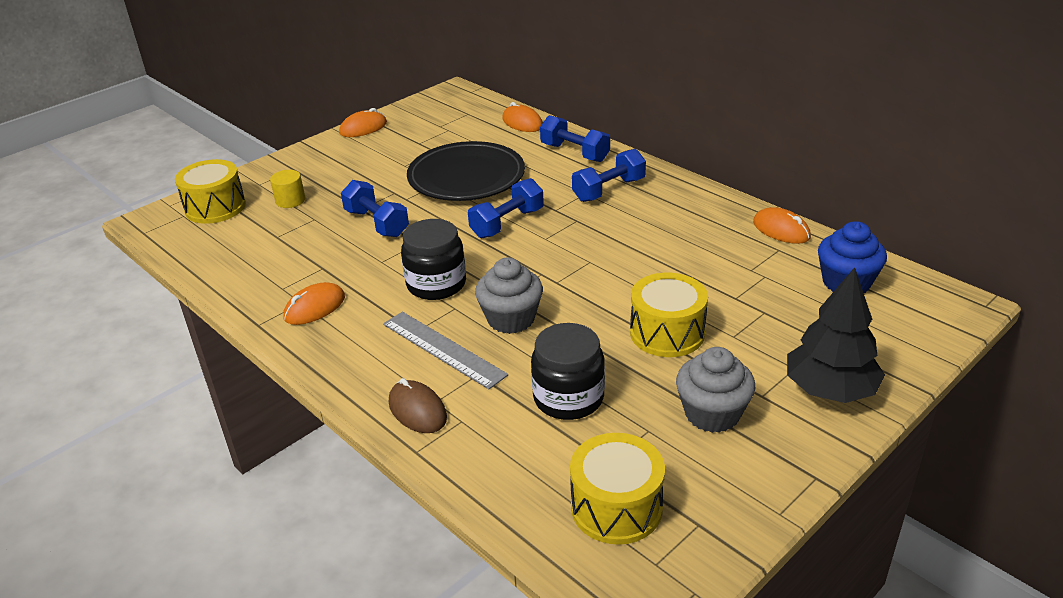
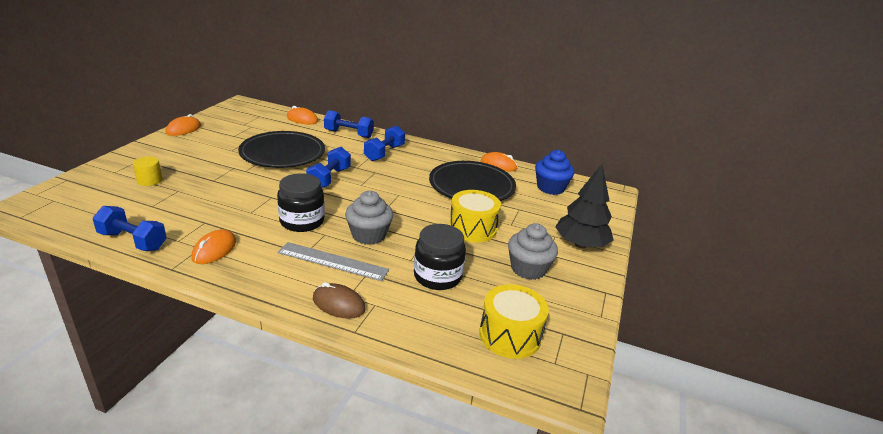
camera: 30 degrees left, 5 degrees down
yellow drum [175,159,246,224] -> none
blue dumbbell [341,180,409,237] -> blue dumbbell moved to [93,206,167,251]
none -> black plate [429,161,516,201]

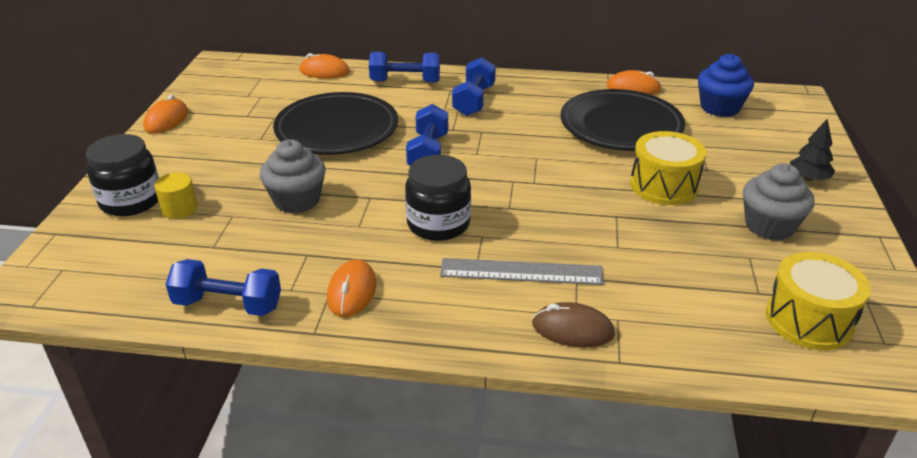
camera: 10 degrees left, 5 degrees up
grey cupcake [345,191,393,245] -> grey cupcake moved to [260,140,326,214]
black jar [414,224,466,290] -> black jar moved to [86,134,159,216]
black tree [555,164,613,248] -> black tree [790,119,835,181], size x0.56

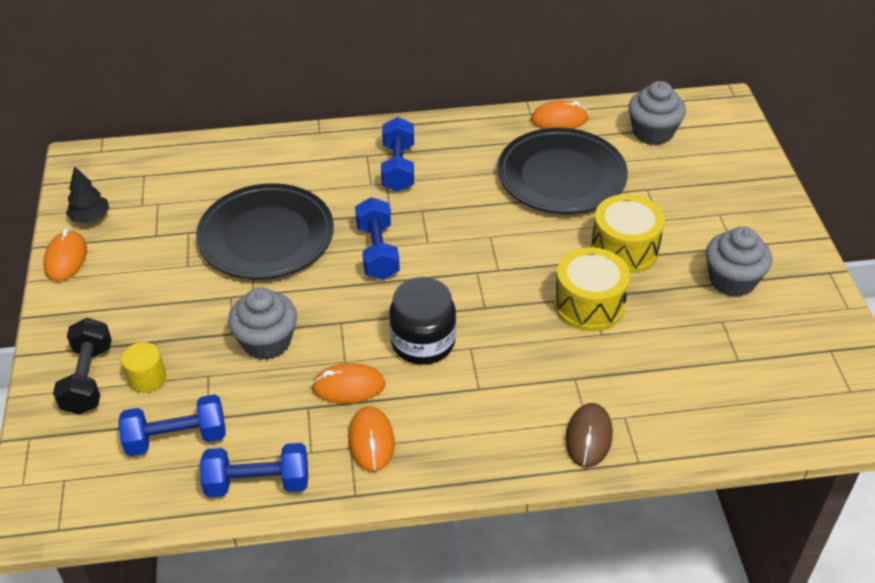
camera: 15 degrees left, 10 degrees up
black jar [86,134,159,216] -> black dumbbell [53,318,112,415]
orange mouse [299,53,350,79] -> orange mouse moved to [311,363,385,404]
blue dumbbell [369,52,440,83] -> blue dumbbell moved to [118,394,226,456]
grey ruler [440,258,604,285] -> none
brown mouse [532,302,615,347] -> brown mouse turned 75 degrees counterclockwise [565,403,613,467]
blue cupcake [698,53,754,117] -> grey cupcake [629,81,686,145]
yellow drum [766,252,871,350] -> yellow drum moved to [554,247,630,331]
black tree [790,119,835,181] -> black tree moved to [66,166,109,223]

